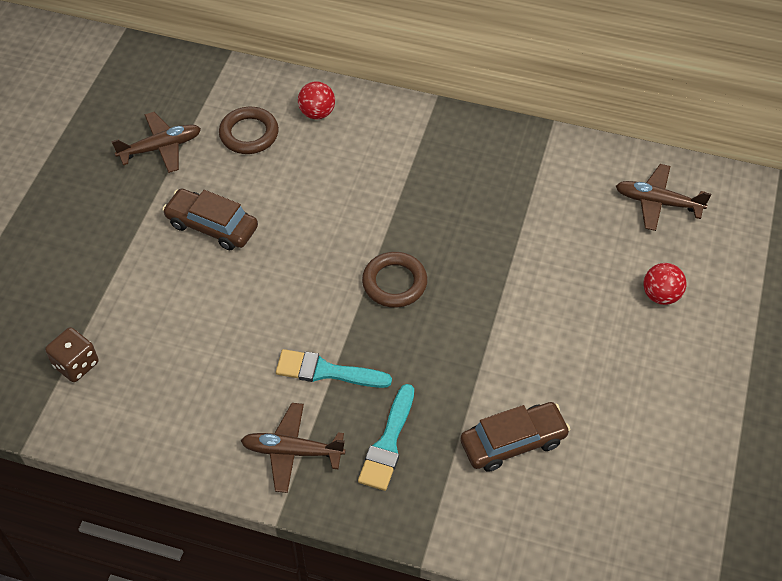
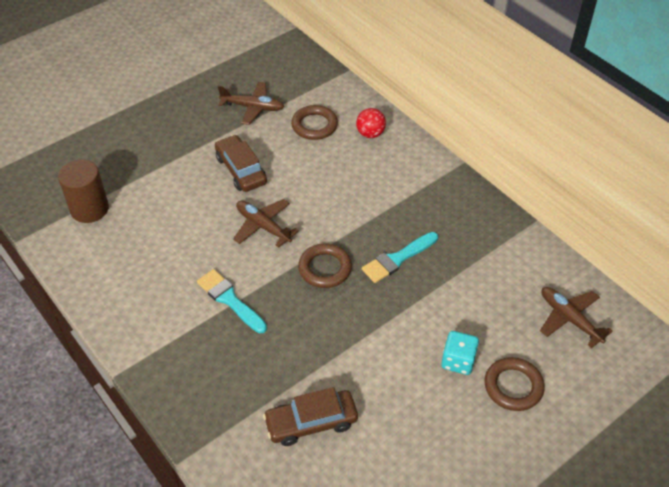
camera: 35 degrees right, 5 degrees down
brown dice [45,327,99,382] -> brown cylinder [58,159,109,223]
brown plane [241,403,346,493] -> brown plane moved to [233,199,299,248]
turquoise brush [358,384,414,491] -> turquoise brush moved to [362,232,438,283]
brown car [460,402,570,472] -> brown car turned 150 degrees clockwise [263,387,358,446]
red ball [643,263,686,305] -> brown ring [484,357,545,411]
none -> turquoise dice [441,331,479,375]

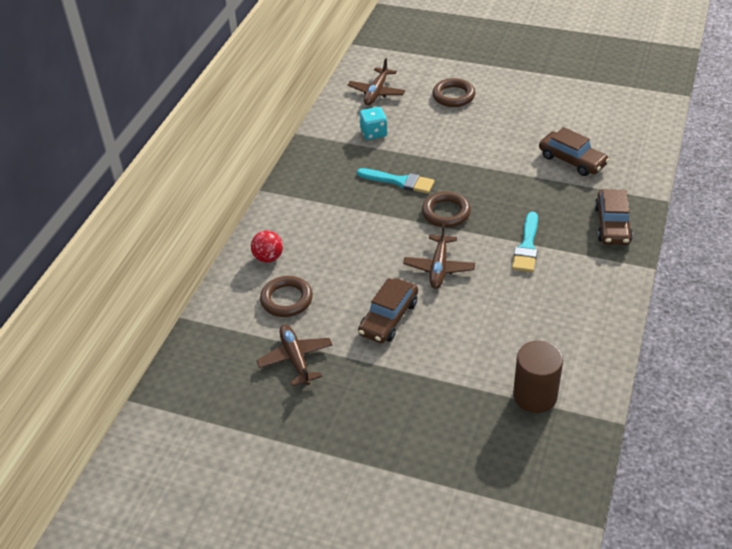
camera: 120 degrees left, 5 degrees down
turquoise dice [441,331,479,375] -> turquoise dice moved to [359,107,387,140]
none -> brown car [595,189,633,245]

